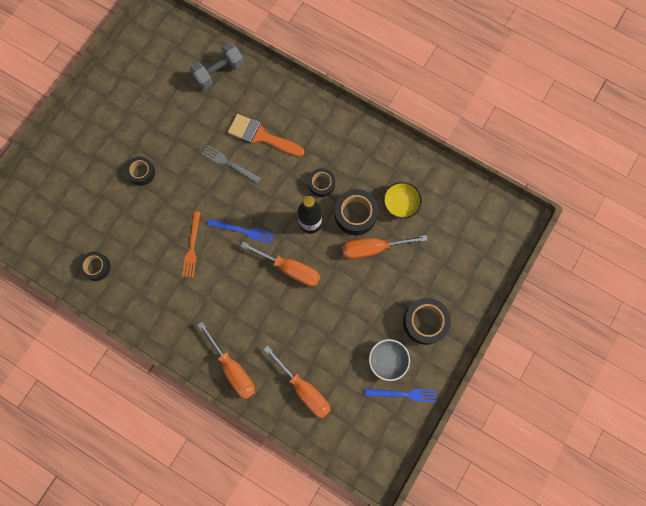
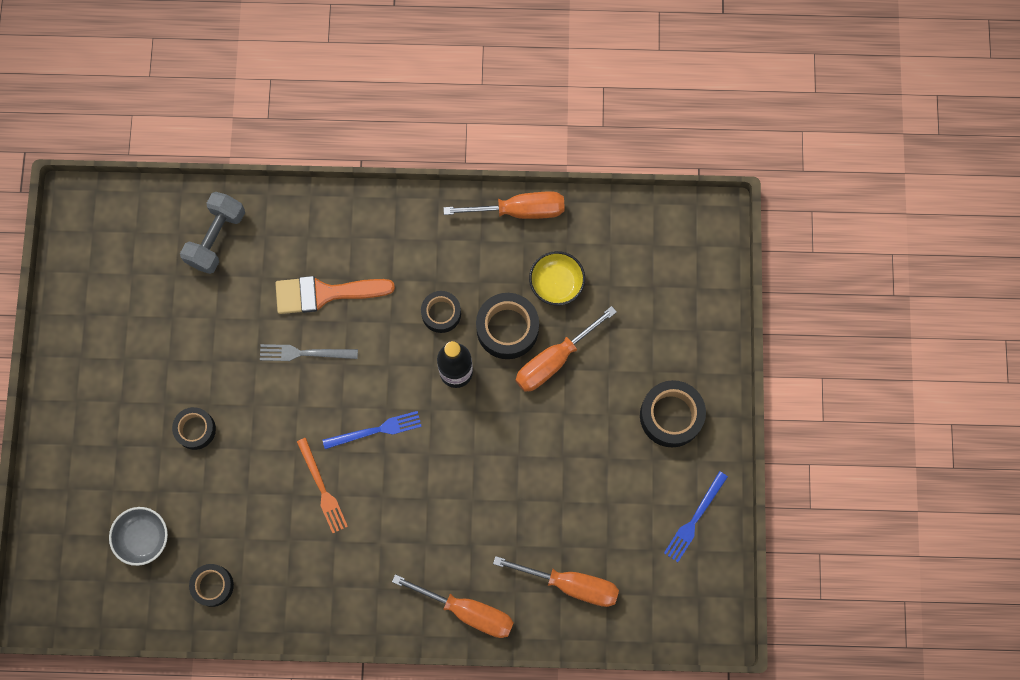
camera: 30 degrees left, 0 degrees up
orange screwdriver [241,242,320,287] -> orange screwdriver moved to [443,192,565,219]
blue fork [365,388,437,402] -> blue fork turned 150 degrees clockwise [664,471,728,562]
grey bowl [369,339,410,381] -> grey bowl moved to [109,507,168,566]

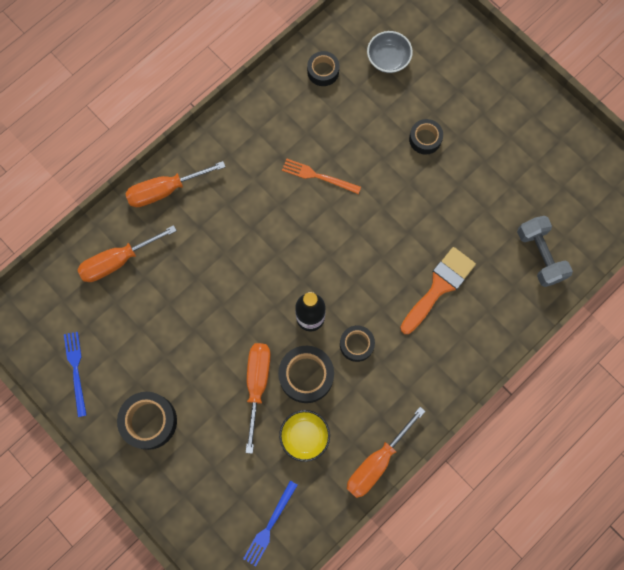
camera: 135 degrees right, 0 degrees up
grey fork [260,344,358,361] -> none
blue fork [323,411,422,449] -> blue fork moved to [243,481,298,567]

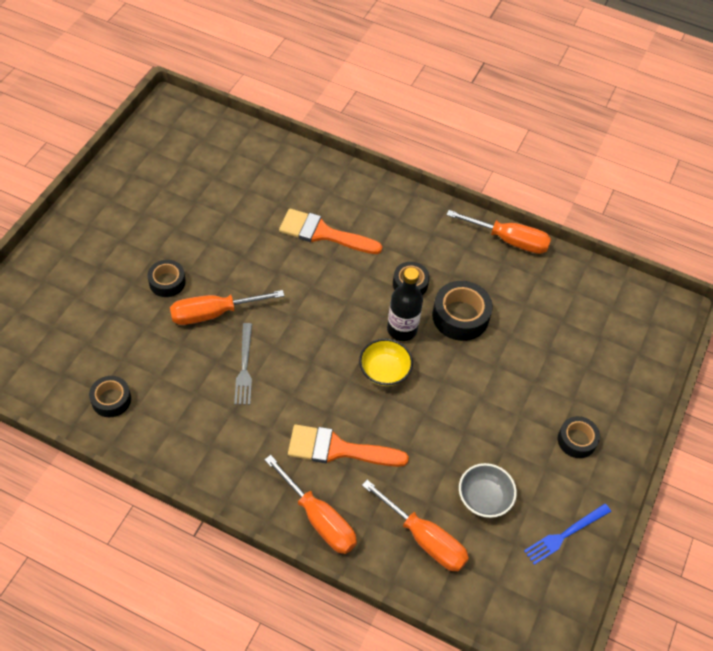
camera: 115 degrees left, 20 degrees down
black tape [117,392,177,450] -> black tape [558,416,600,458], size x0.64
blue fork [243,481,298,567] -> none
orange screwdriver [246,343,271,454] -> orange screwdriver moved to [170,290,284,325]
yellow bowl [279,410,330,462] -> yellow bowl moved to [359,339,413,386]
orange fork [282,159,361,194] -> grey fork [234,323,252,405]
grey bowl [367,31,413,73] -> grey bowl moved to [459,463,517,518]
grey dumbbell [517,216,573,287] -> none
none -> orange brush [288,425,409,467]

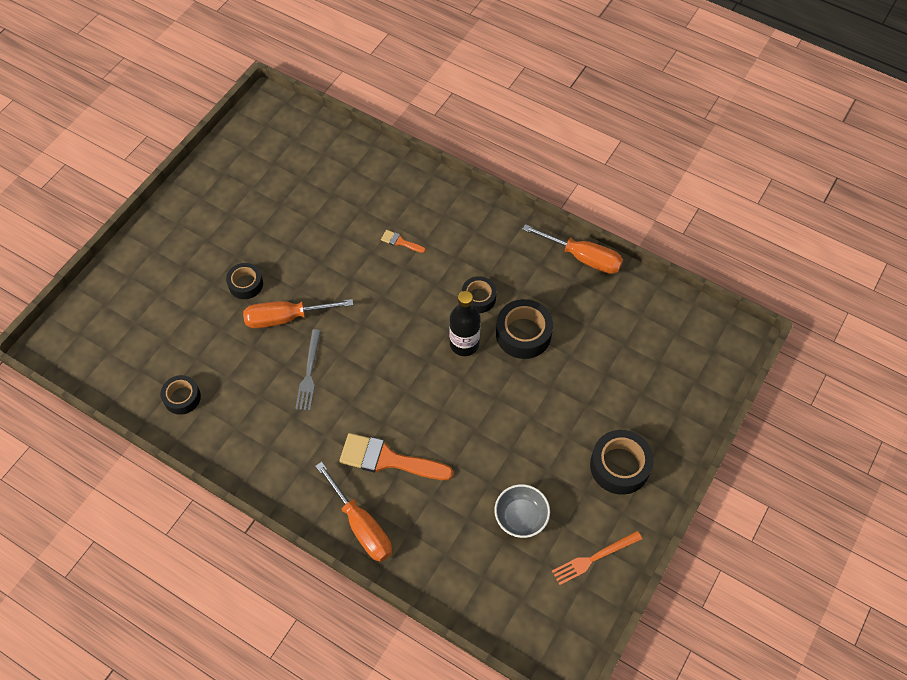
camera: 10 degrees right, 5 degrees up
orange brush [279,209,382,254] -> orange brush [381,230,426,253], size x0.46
yellow bowl [359,339,413,386] -> none
orange screwdriver [362,480,469,572] -> none
blue fork [524,504,611,565] -> orange fork [552,531,642,585]
black tape [558,416,600,458] -> black tape [590,430,654,495], size x1.57

